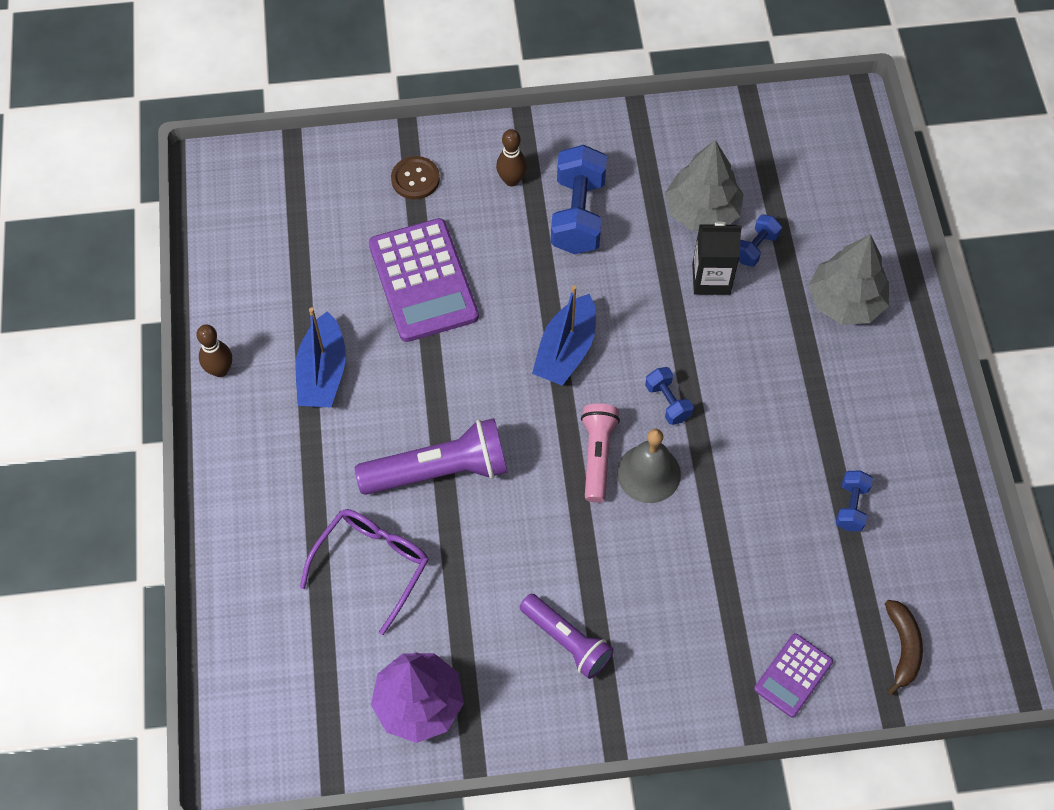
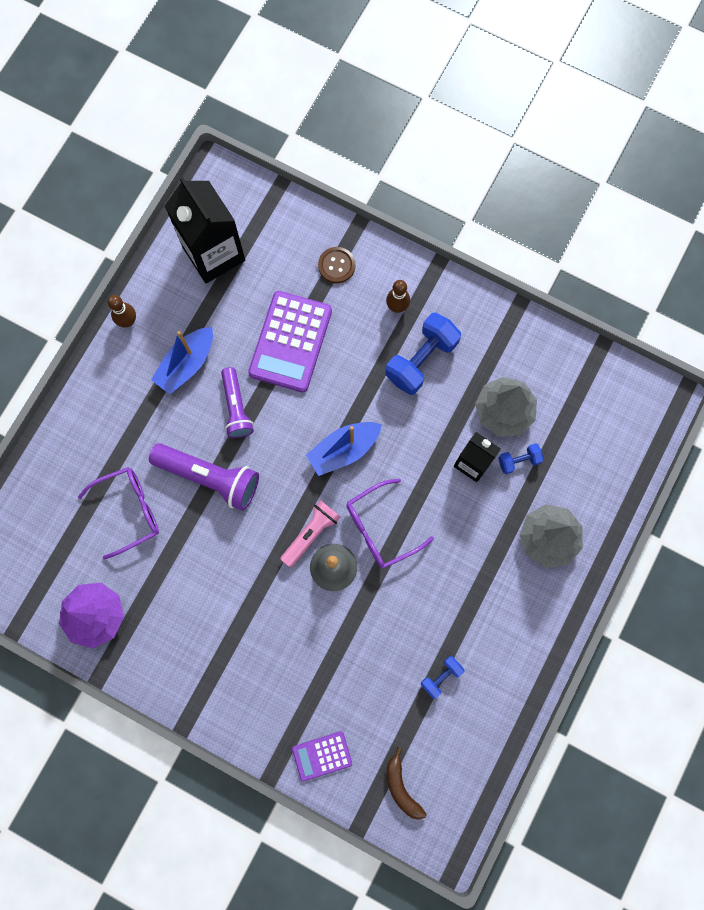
camera: 35 degrees right, 15 degrees up
purple flashlight [520,594,614,679] -> purple flashlight moved to [221,367,254,438]
blue dumbbell [645,367,694,425] -> purple glasses [346,479,434,568]
brown banana [885,600,923,696] -> brown banana turned 120 degrees clockwise [387,747,427,820]
none -> black carton [165,176,245,283]

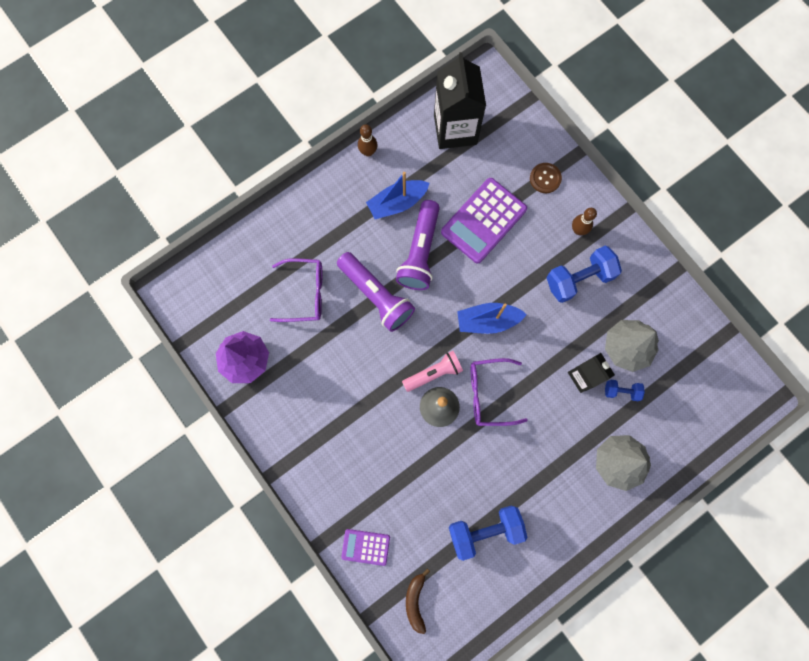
camera: 25 degrees right, 0 degrees up
purple flashlight [221,367,254,438] -> purple flashlight [396,200,440,290], size x1.53
blue dumbbell [421,656,465,699] -> blue dumbbell [449,505,527,561], size x1.95

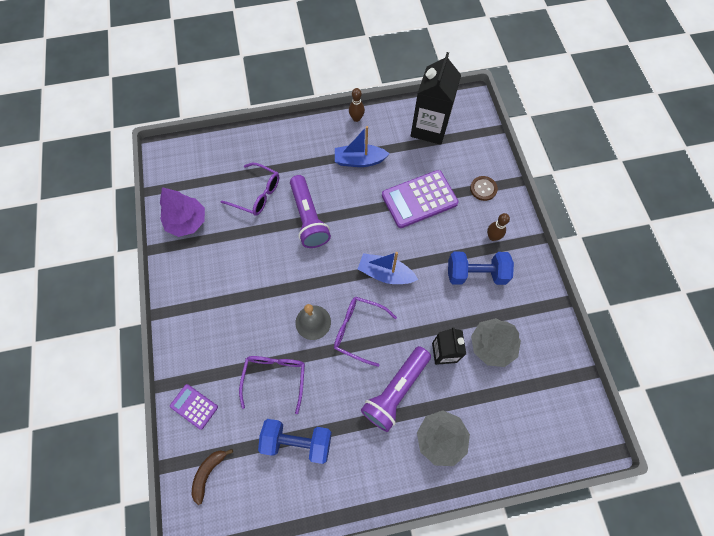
camera: 25 degrees right, 10 degrees down
purple flashlight [396,200,440,290] -> purple flashlight moved to [361,346,431,432]
pink flashlight [402,351,463,392] -> none
blue dumbbell [605,380,645,401] -> none
none -> purple glasses [239,356,305,414]

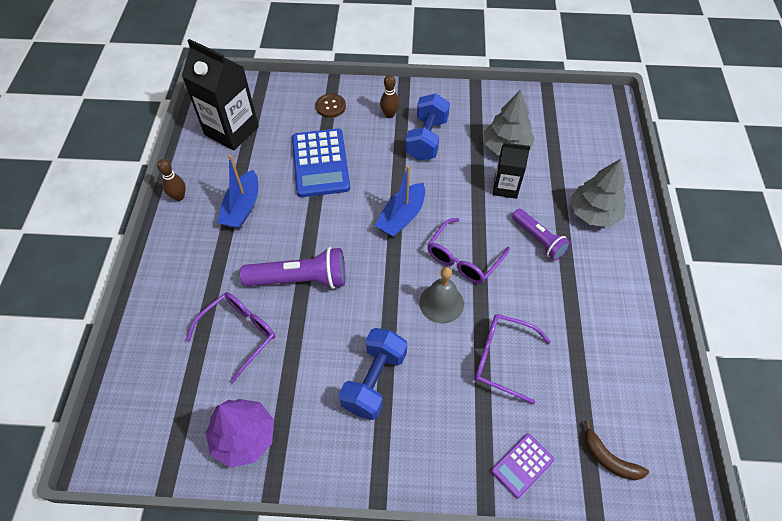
camera: 75 degrees left, 10 degrees down
blue dumbbell [258,419,332,464] -> blue dumbbell moved to [339,328,407,420]
purple flashlight [361,346,431,432] -> purple flashlight [512,209,571,261], size x0.65
purple calculator [382,170,459,228] -> blue calculator [292,129,350,197]

